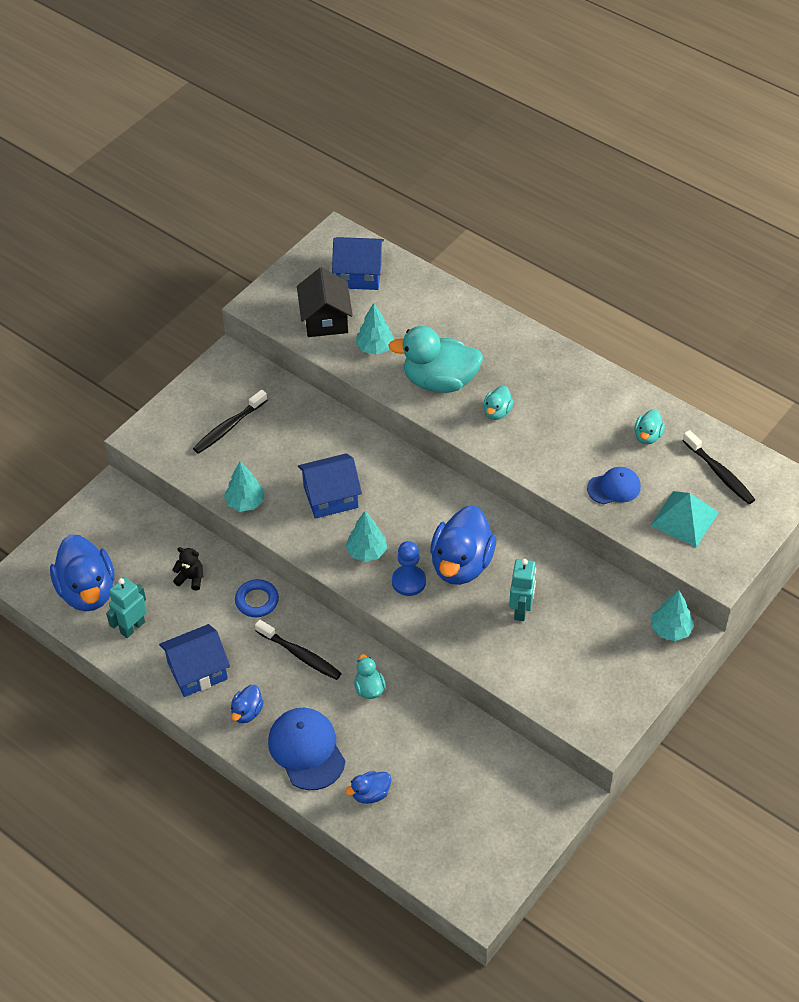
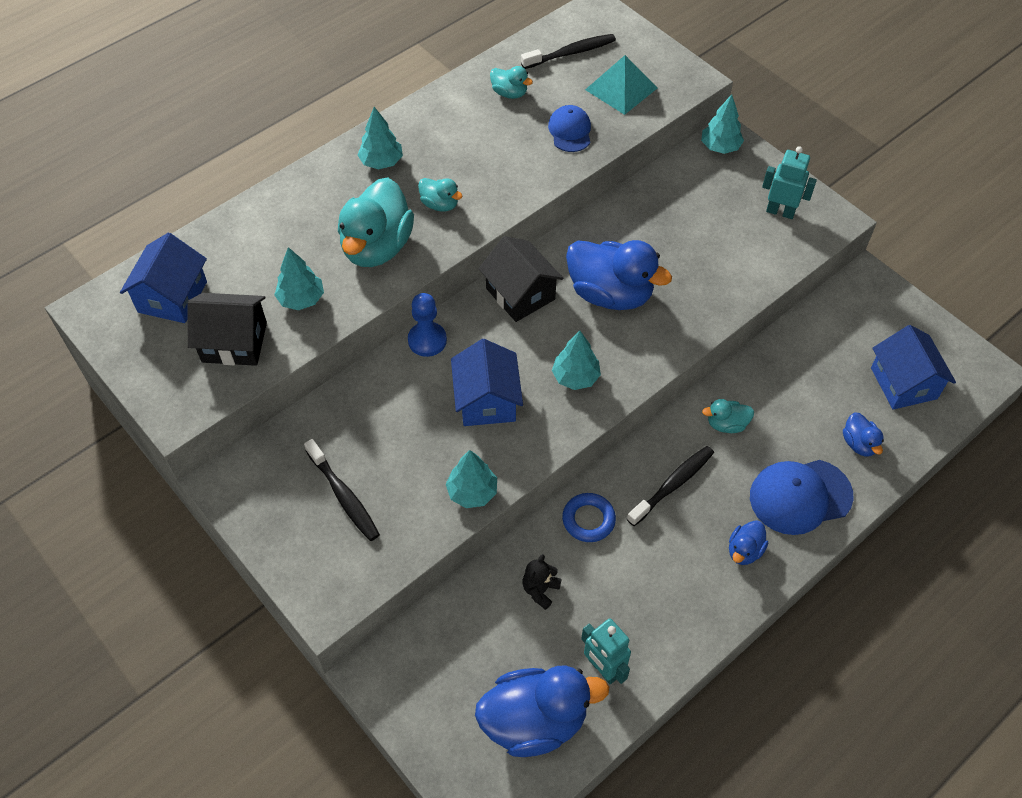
camera: 80 degrees left, 5 degrees up
blue house [159,624,230,697] -> blue house moved to [871,325,956,410]
blue duck [231,685,264,723] -> blue duck turned 90 degrees clockwise [729,520,768,565]
blue pawn [392,541,426,596] -> blue pawn moved to [408,293,447,357]
turquoise robot [509,559,536,621] -> turquoise robot moved to [762,146,817,219]
none -> turquoise tree [358,107,403,170]
none -> black house [478,236,564,322]

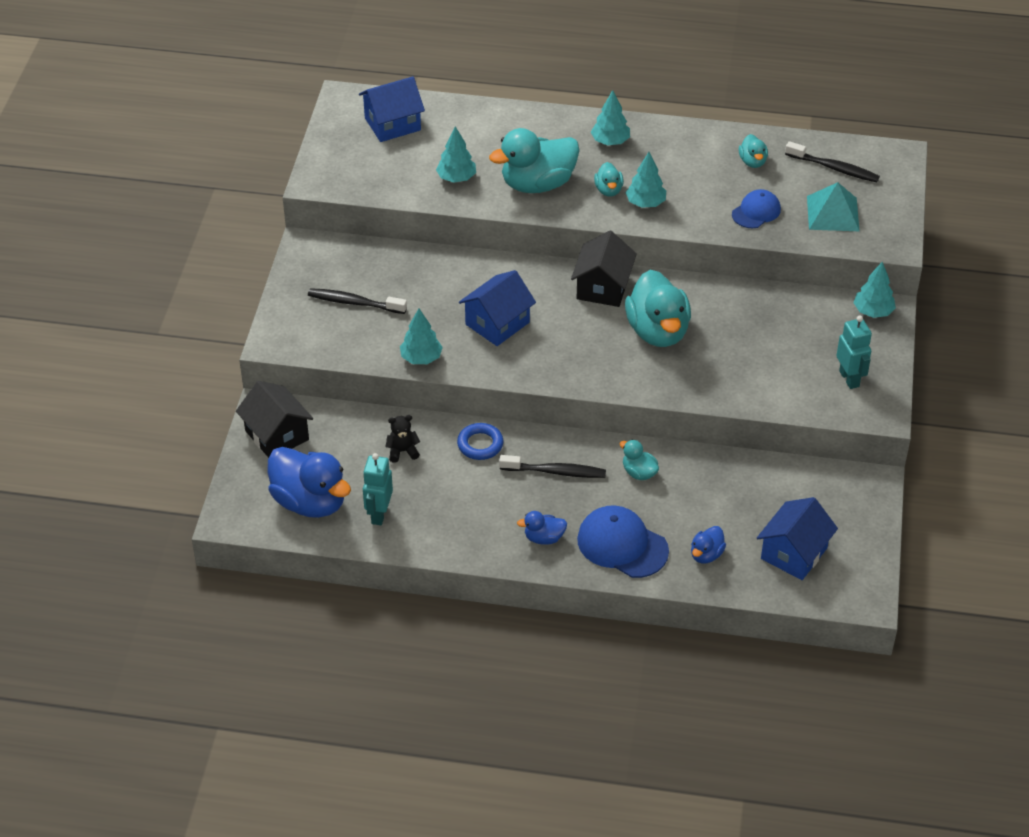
camera: 50 degrees right, 10 degrees down
black house [187,293,267,366] -> black house moved to [236,381,313,458]
black toothbrush [304,439,380,541] -> black toothbrush turned 90 degrees clockwise [308,288,407,314]
blue pawn [408,293,447,357] -> none
turquoise tree [552,331,601,390] -> turquoise tree moved to [626,152,666,208]
blue duck [566,240,672,310] -> turquoise duck [625,270,691,347]

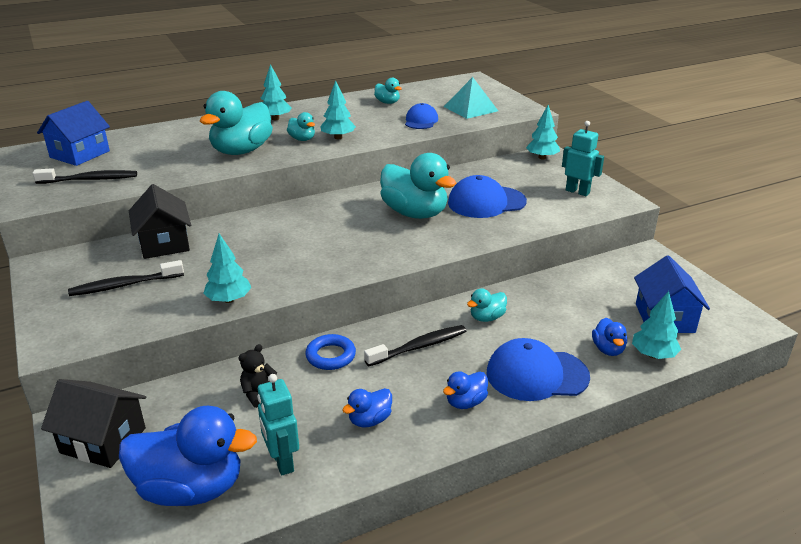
camera: 35 degrees left, 15 degrees down
turquoise tree [436,126,476,183] -> turquoise tree moved to [632,291,681,359]
blue house [459,270,536,346] -> none
black house [571,231,637,307] -> black house moved to [129,184,191,259]
turquoise duck [619,440,659,480] -> turquoise duck turned 45 degrees counterclockwise [467,288,507,322]
black toothbrush [785,141,880,182] -> black toothbrush moved to [33,168,137,184]
none -> blue duck [343,388,392,428]
none -> blue cap [448,175,527,218]

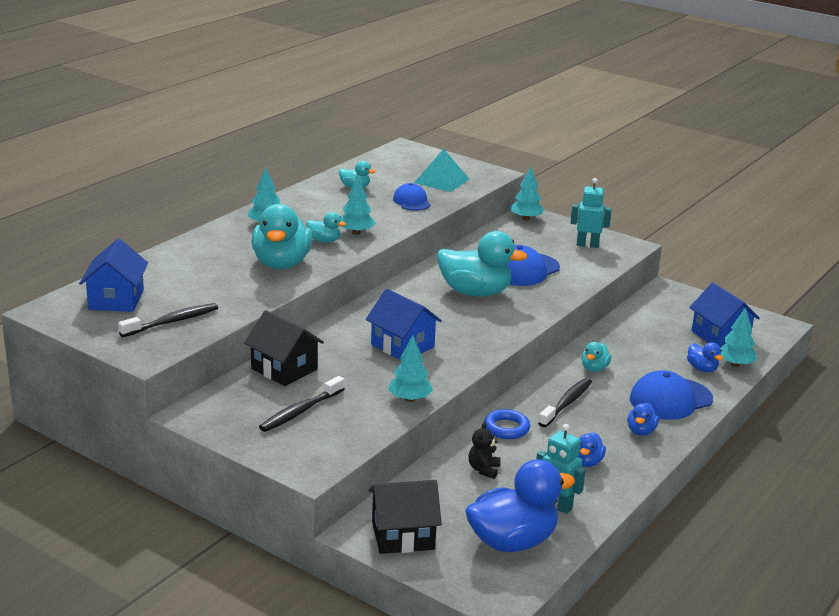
camera: 30 degrees left, 5 degrees down
none -> blue house [366,289,442,360]

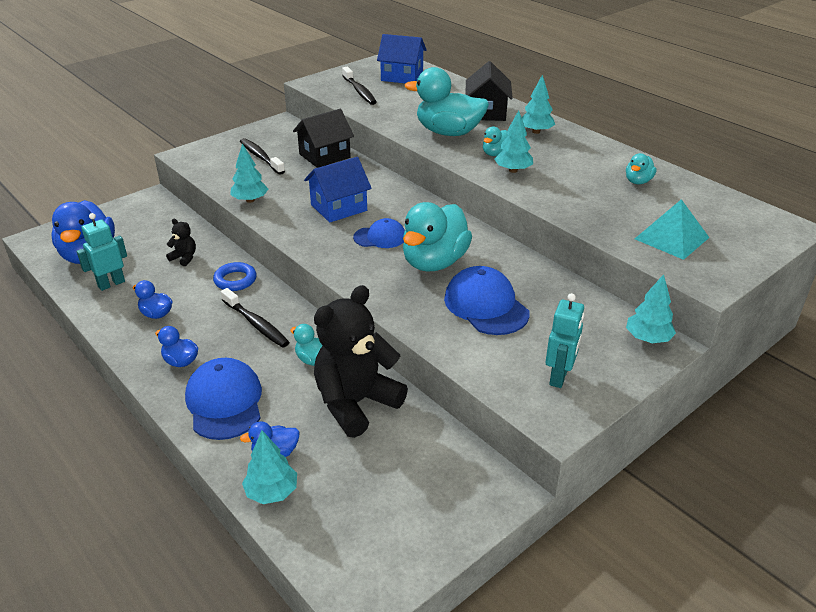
camera: 105 degrees right, 10 degrees up
black house [368,480,442,554] -> black house moved to [465,61,513,121]
blue cap [393,183,430,211] -> blue cap moved to [353,218,405,248]
blue house [689,283,760,347] -> none
none -> black teddy bear [314,285,408,438]

